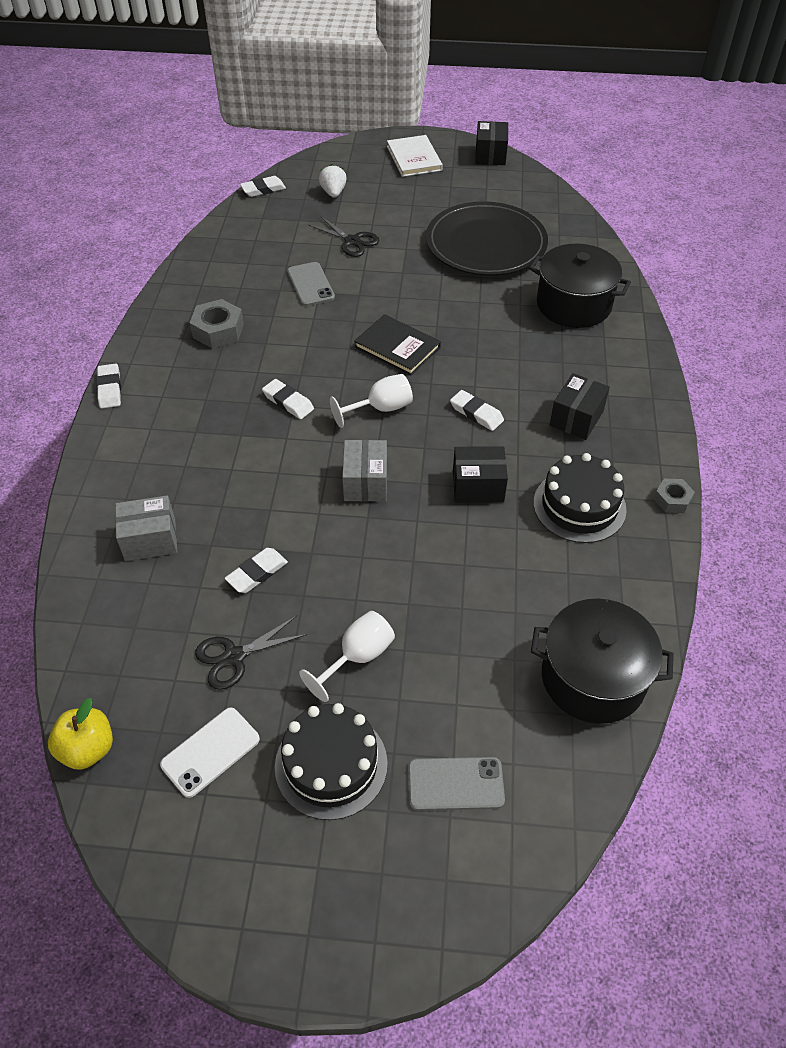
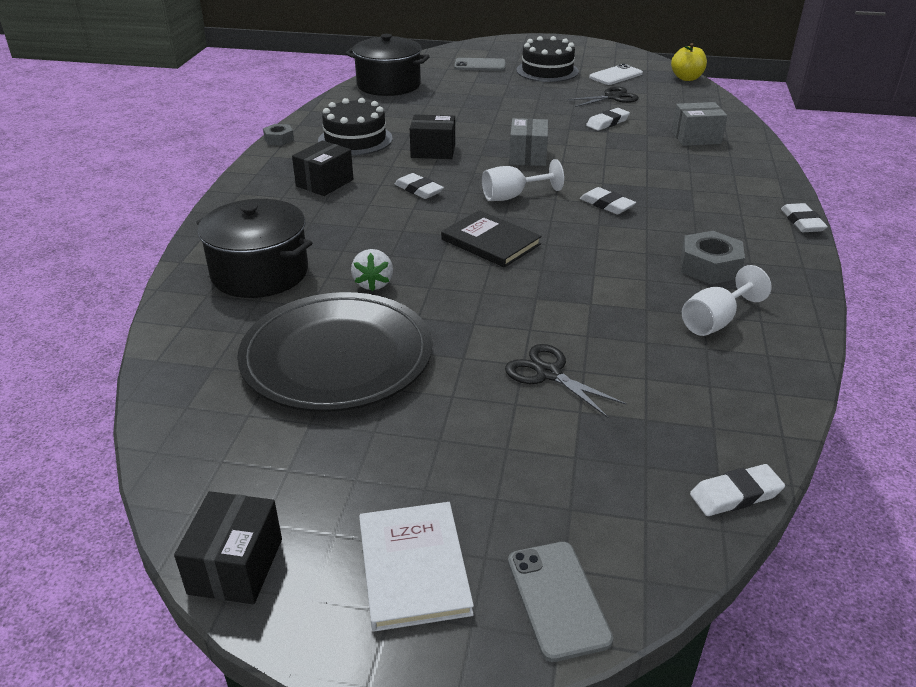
camera: 175 degrees left, 15 degrees down
grey phone [287,262,335,306] -> grey phone moved to [508,542,613,662]
white goblet [299,611,395,702] -> white goblet moved to [682,265,771,336]
white strawberry [319,164,347,198] -> white strawberry moved to [351,249,393,291]

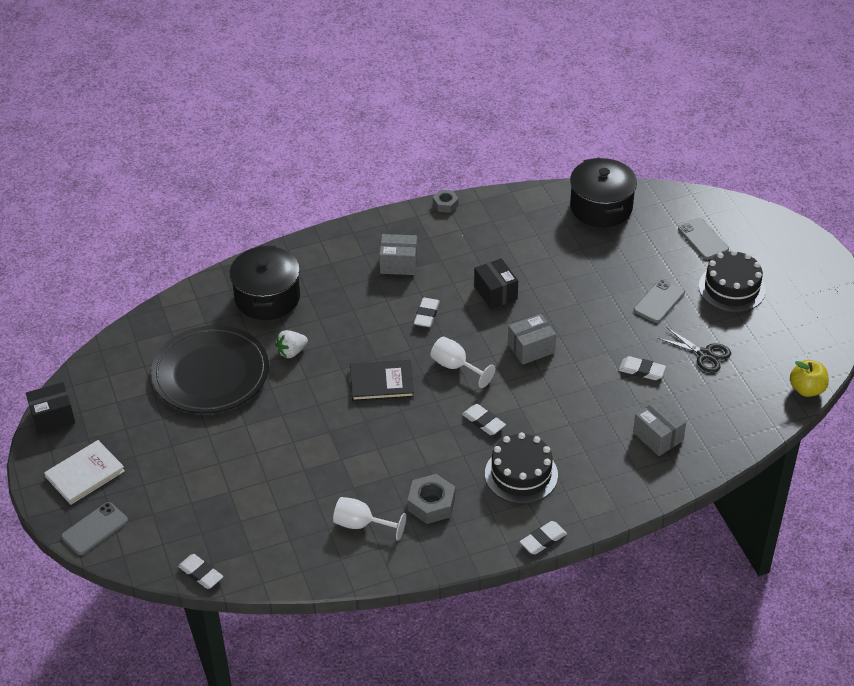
camera: 60 degrees right, 10 degrees up
black box [292,141,353,196] -> grey box [379,234,418,275]
black cake [318,98,393,155] -> black cake moved to [485,432,558,504]
black book [441,210,542,268] -> black book turned 75 degrees clockwise [350,360,414,401]
black scissors [505,344,627,418] -> none
white eraser [580,187,636,215] -> white eraser turned 60 degrees counterclockwise [462,404,506,435]
white phone [589,64,643,85] -> none
none -> grey phone [634,279,685,323]

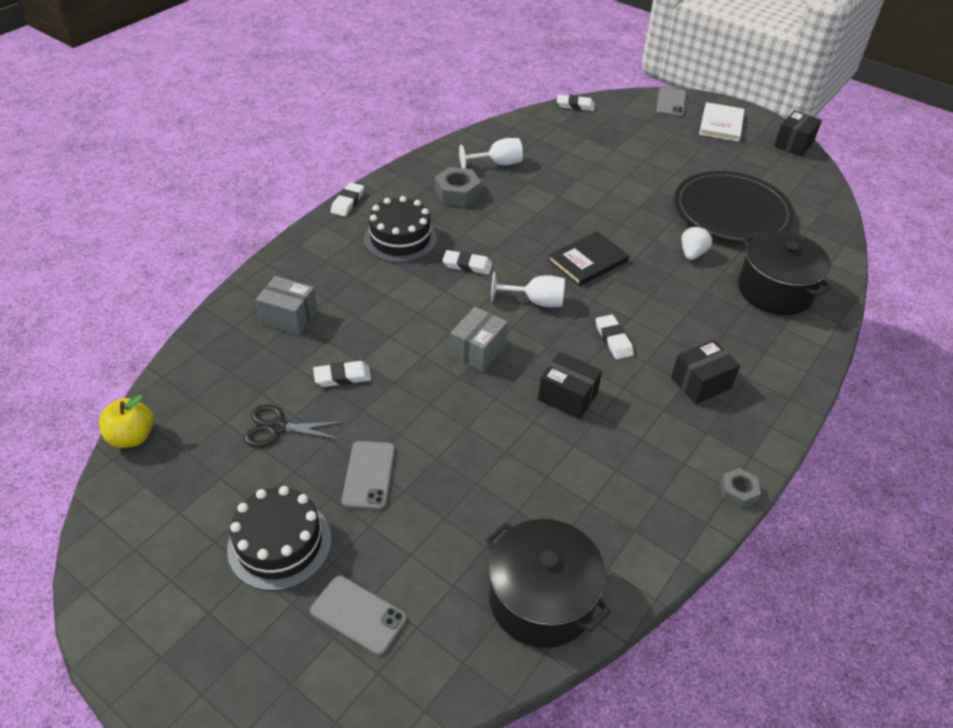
camera: 145 degrees right, 0 degrees up
grey box [379,234,418,275] -> black box [671,340,740,404]

